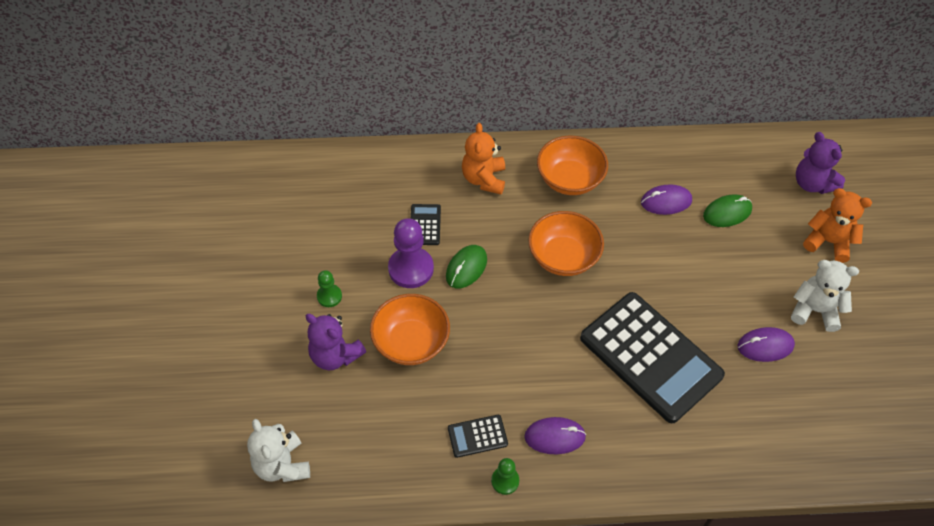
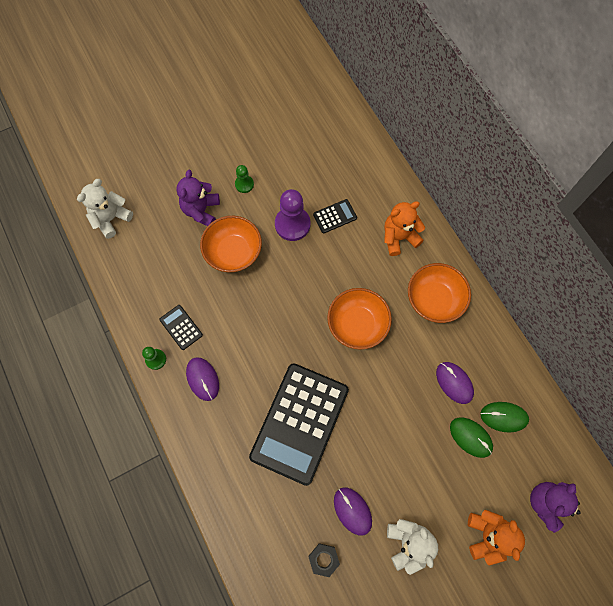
camera: 65 degrees right, 15 degrees up
green mouse [446,245,487,288] -> green mouse moved to [480,402,529,433]
none -> black nut [308,543,340,577]

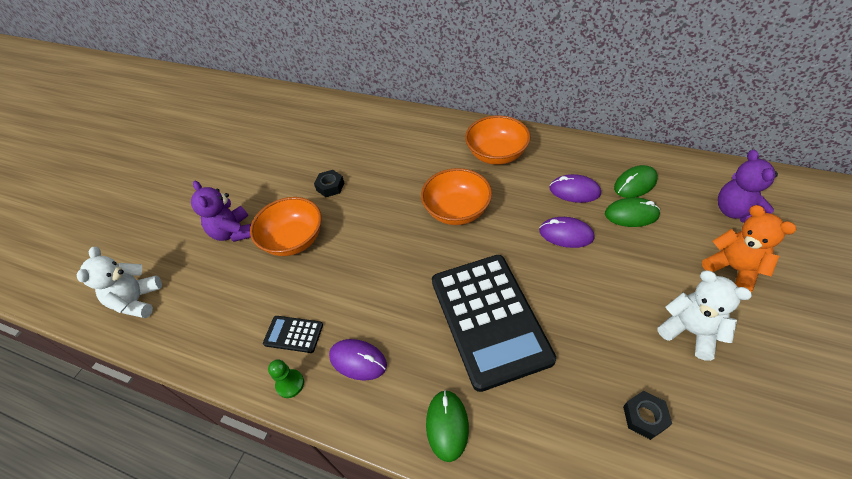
camera: 35 degrees left, 20 degrees down
green pawn [235,165,254,193] -> none
purple pawn [275,189,310,241] -> black nut [314,170,344,197]
black calculator [313,199,357,233] -> none
purple mouse [334,488,372,536] -> purple mouse moved to [539,217,595,248]
orange teddy bear [384,201,425,256] -> none
none -> green mouse [426,390,469,462]

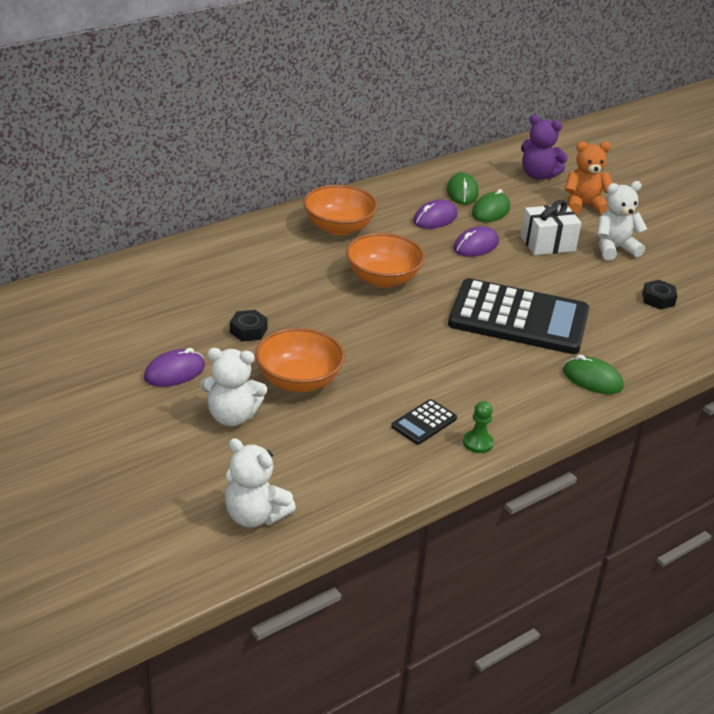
camera: 65 degrees left, 15 degrees down
purple teddy bear [191,181,251,242] -> white teddy bear [200,348,267,426]
purple mouse [329,339,387,381] -> purple mouse moved to [144,348,205,387]
none -> white gift [520,200,581,255]

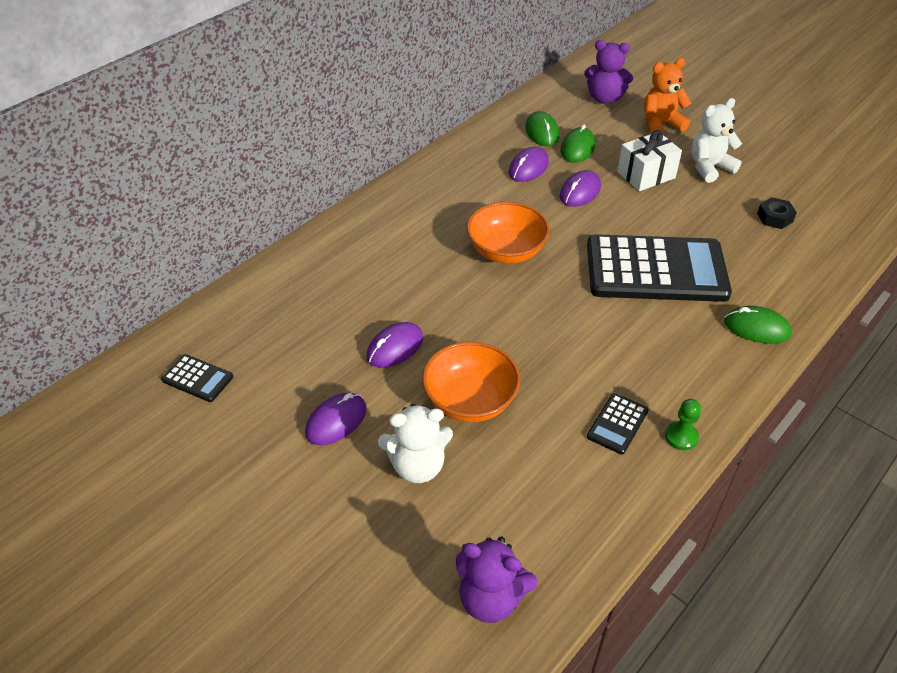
camera: 10 degrees left, 10 degrees up
white teddy bear [224,438,296,528] -> purple teddy bear [456,536,538,623]
black nut [230,310,268,341] -> purple mouse [366,322,423,368]
orange bowl [303,185,378,236] -> none
none -> black calculator [161,354,233,402]

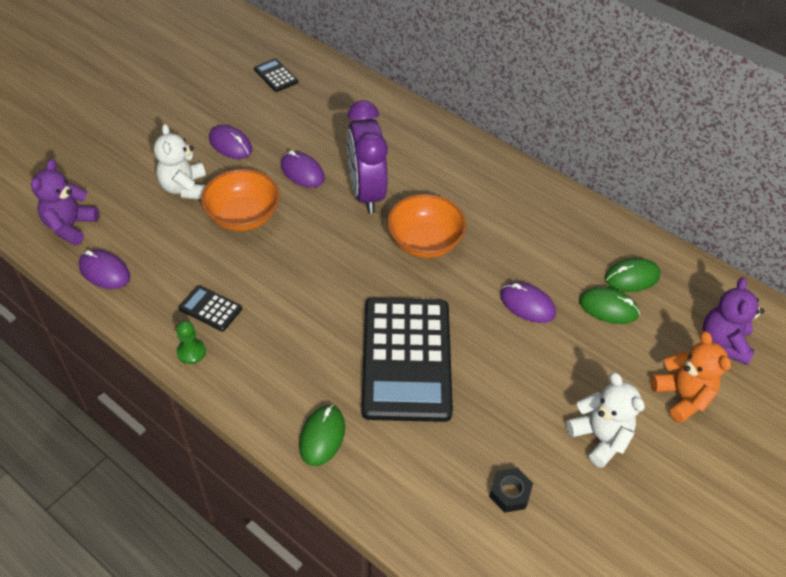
camera: 85 degrees right, 5 degrees up
black calculator [161,354,233,402] -> black calculator turned 120 degrees clockwise [254,58,298,92]
purple mouse [508,147,549,182] -> purple mouse moved to [79,250,130,289]
white gift [617,130,682,191] -> none
none -> purple clock [347,100,388,214]

